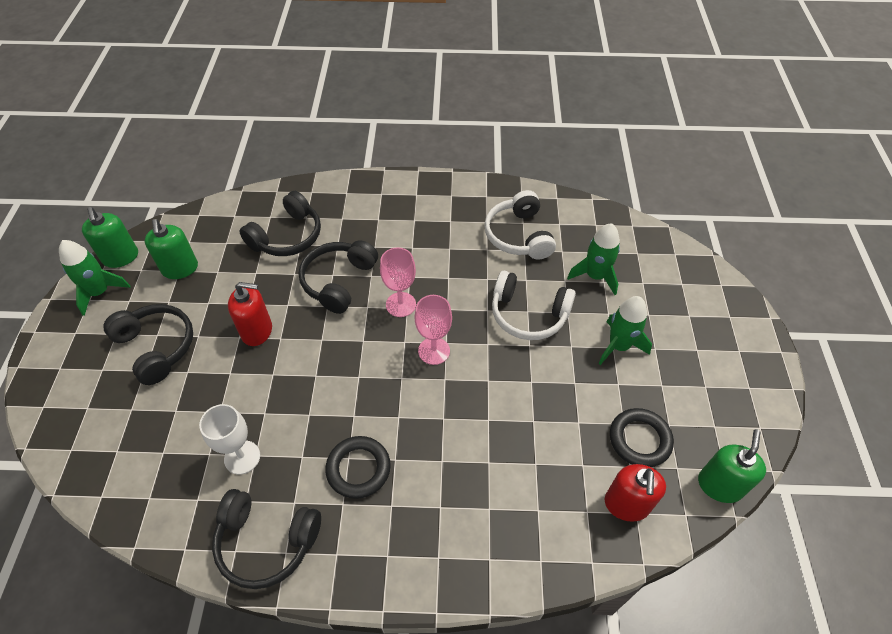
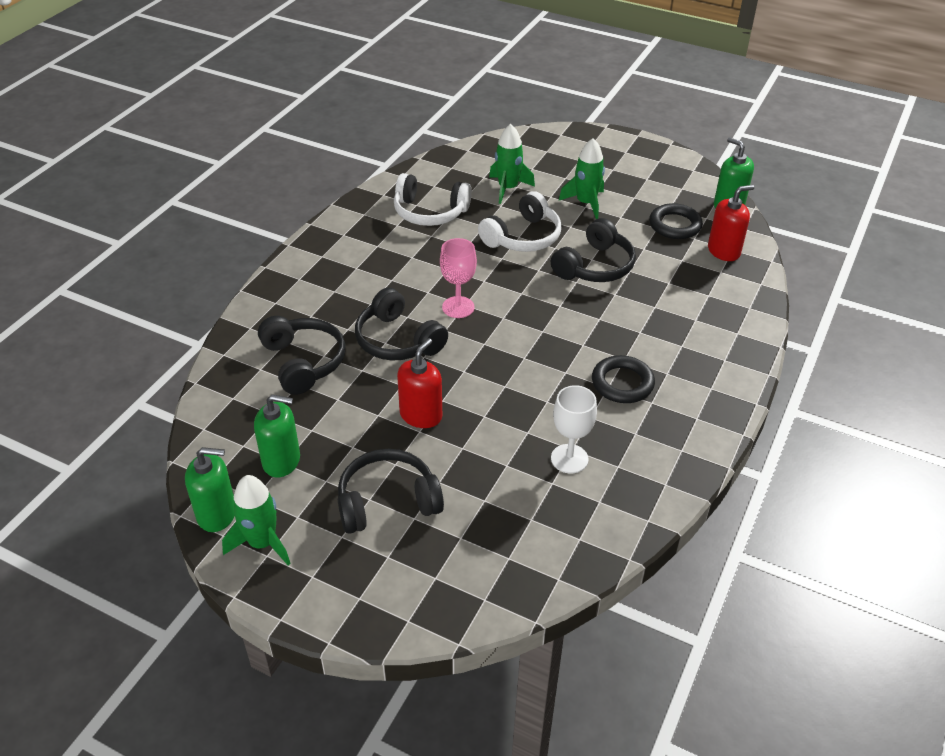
camera: 65 degrees left, 10 degrees down
black headphones [212,489,321,589] -> black headphones moved to [551,218,636,282]
pink goblet [414,295,452,365] -> none
red soap dispenser [605,464,666,522] -> red soap dispenser turned 60 degrees counterclockwise [708,185,754,261]

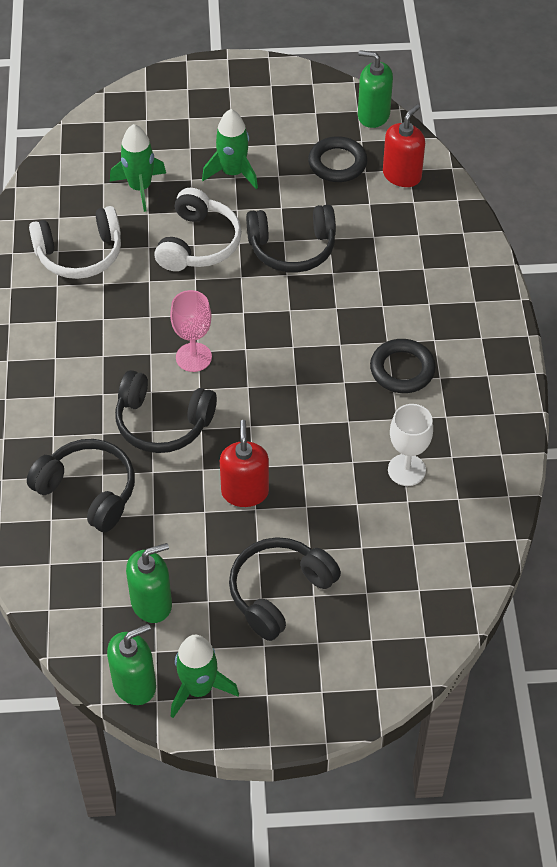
camera: 30 degrees left, 10 degrees up
black headphones [551,218,636,282] -> black headphones turned 75 degrees clockwise [246,204,336,273]

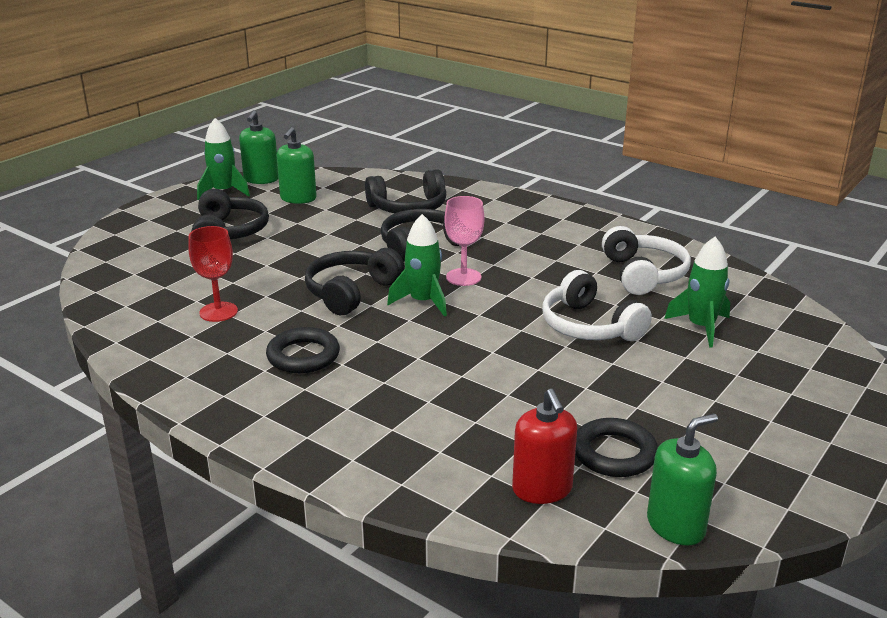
camera: 130 degrees right, 25 degrees down
white headphones [29,206,121,279] -> white headphones turned 150 degrees clockwise [602,226,691,295]
green rocket [202,109,258,189] -> green rocket moved to [387,214,447,317]
red soap dispenser [220,420,269,507] -> none
black headphones [246,204,336,273] -> black headphones moved to [305,248,405,315]
white goblet [388,404,433,486] -> red goblet [188,226,238,322]

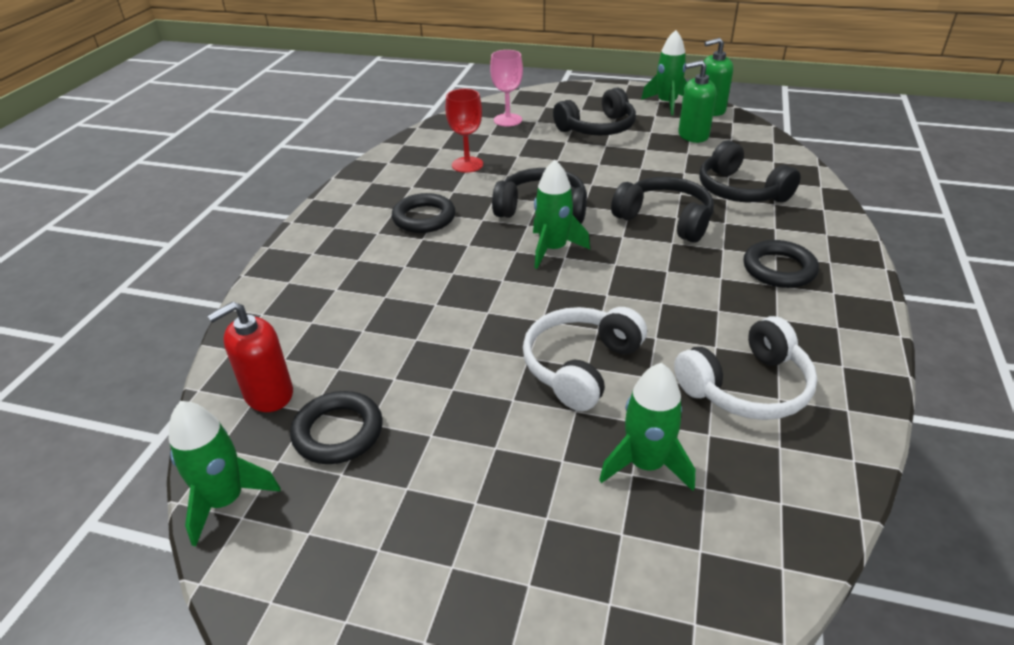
camera: 70 degrees right, 10 degrees up
pink goblet [444,196,484,286] -> pink goblet moved to [490,50,523,127]
green soap dispenser [647,414,718,546] -> green rocket [169,401,281,547]
none -> black ring [743,240,819,288]

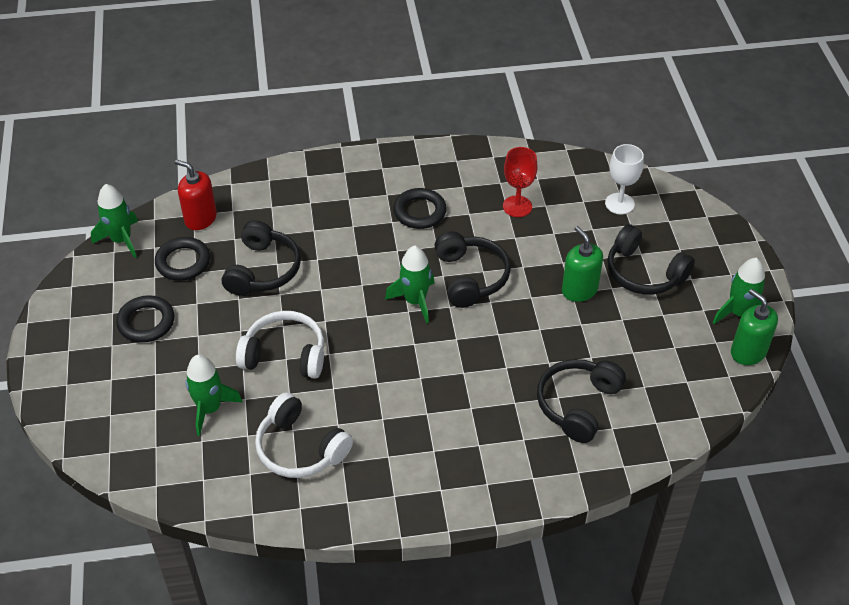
camera: 65 degrees right, 10 degrees up
pink goblet [490,50,523,127] -> white goblet [605,144,644,215]
black headphones [611,177,714,243] -> black headphones moved to [222,220,301,296]
green soap dispenser [678,60,716,143] -> green soap dispenser moved to [562,226,603,302]
black ring [743,240,819,288] -> black ring moved to [116,295,175,343]

